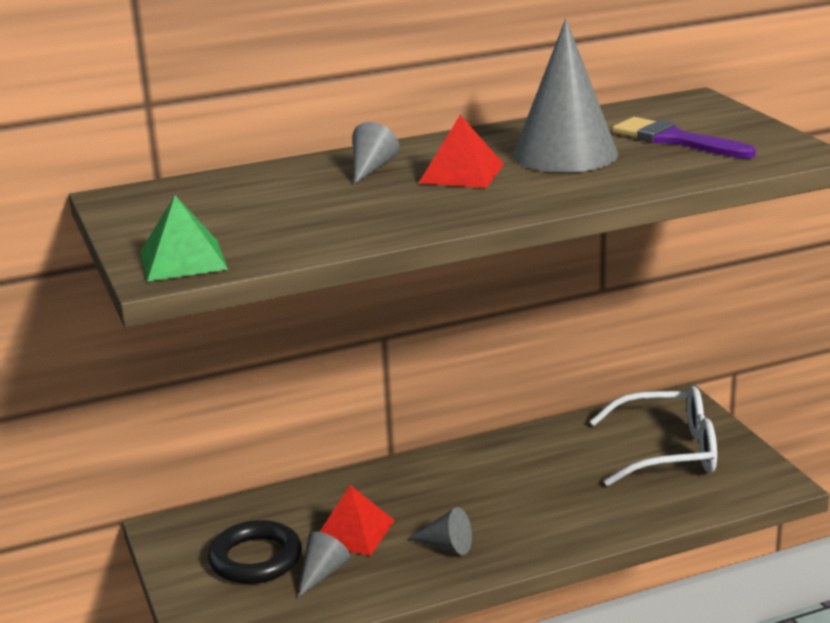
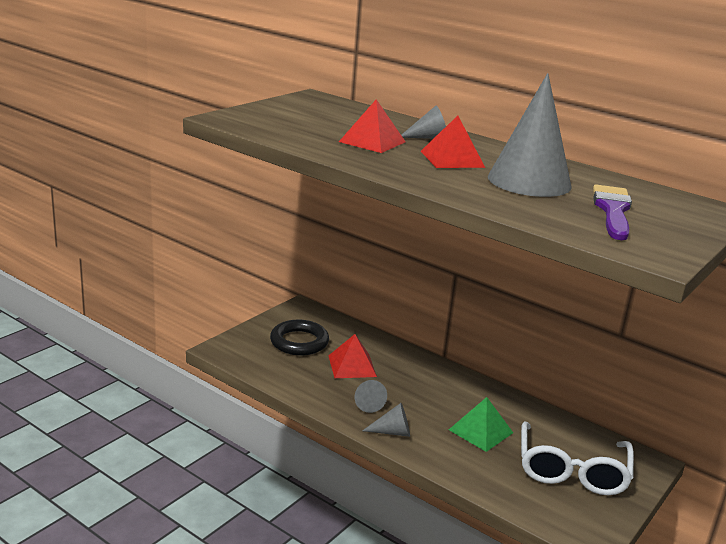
camera: 55 degrees right, 0 degrees up
green pyramid [140,195,228,282] -> green pyramid moved to [449,397,513,452]
grey cone [298,531,351,598] -> grey cone moved to [362,403,410,437]
white glasses [590,386,717,486] -> white glasses turned 45 degrees clockwise [521,421,634,495]
none -> red pyramid [339,99,406,153]

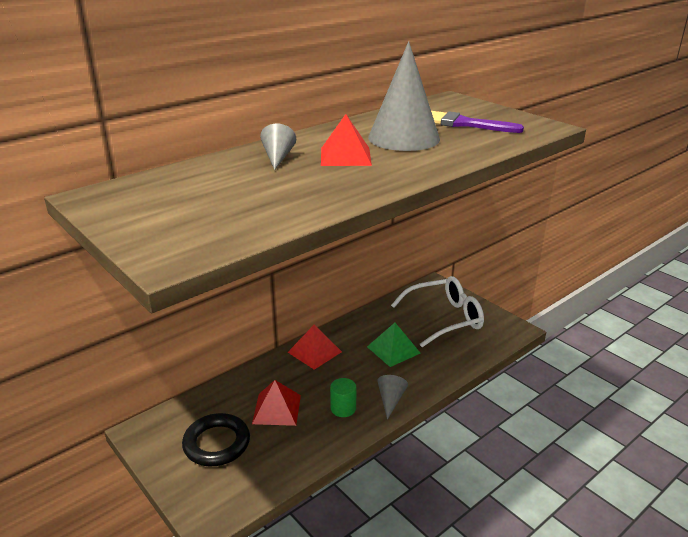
camera: 75 degrees left, 5 degrees up
red pyramid [339,99,406,153] -> red pyramid moved to [288,325,342,370]
grey cone [355,380,387,413] -> green cylinder [330,378,357,417]
white glasses [521,421,634,495] -> white glasses turned 45 degrees counterclockwise [391,276,484,347]

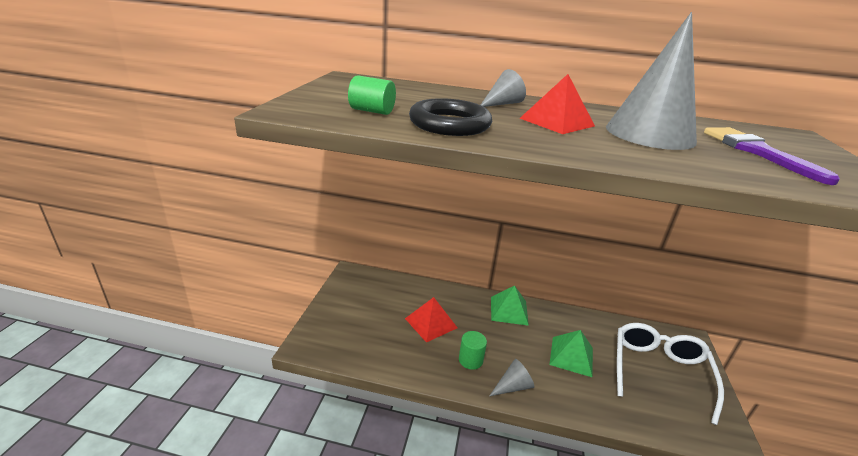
camera: 50 degrees right, 0 degrees up
black ring [182,413,250,466] -> black ring moved to [409,98,492,136]
red pyramid [288,325,342,370] -> green pyramid [491,286,529,326]
white glasses [391,276,484,347] -> white glasses turned 105 degrees counterclockwise [617,323,724,425]
none -> green cylinder [348,75,396,115]

